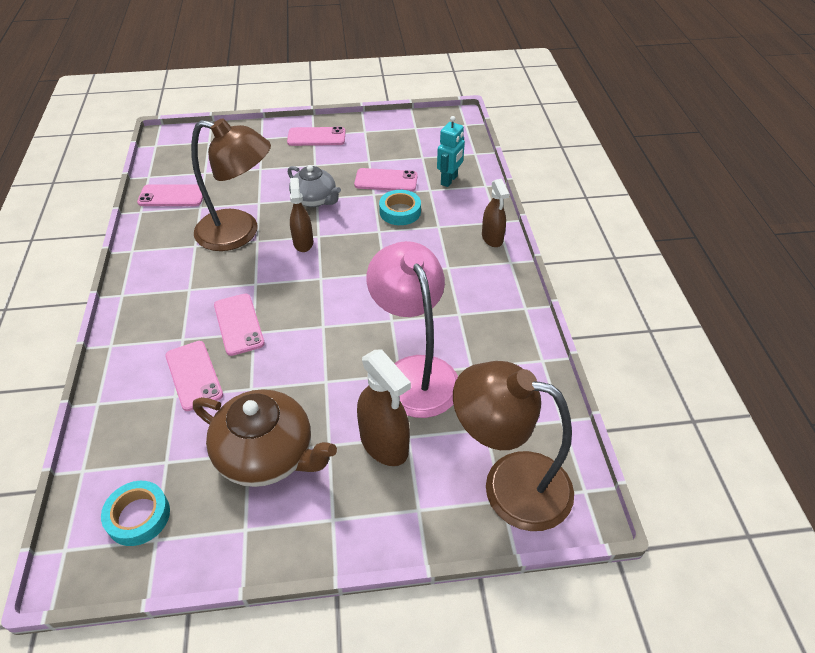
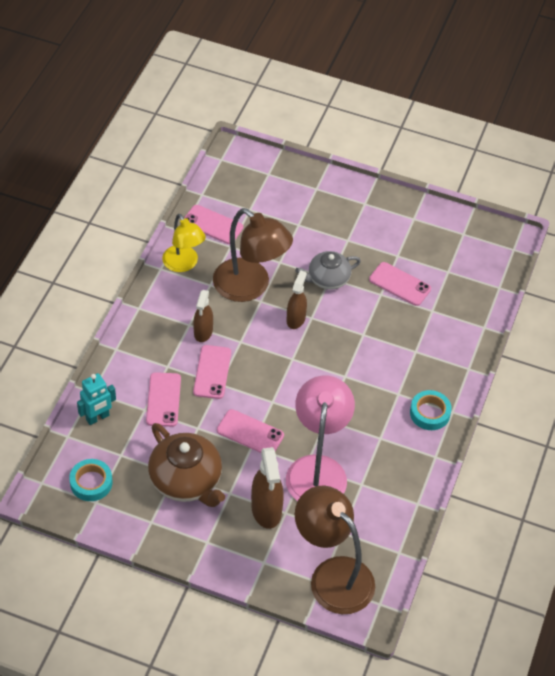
camera: 25 degrees right, 5 degrees up
pink phone [287,127,346,146] -> pink phone moved to [217,409,284,453]
grey teapot [288,165,341,207] -> grey teapot turned 90 degrees clockwise [295,251,361,290]
turquoise tape [379,190,421,225] -> turquoise tape moved to [410,390,452,430]
turquoise robot [437,116,465,187] -> turquoise robot moved to [77,373,116,425]
brown spray bottle [482,179,509,247] -> brown spray bottle moved to [193,290,213,342]
none -> yellow lamp [162,214,206,272]

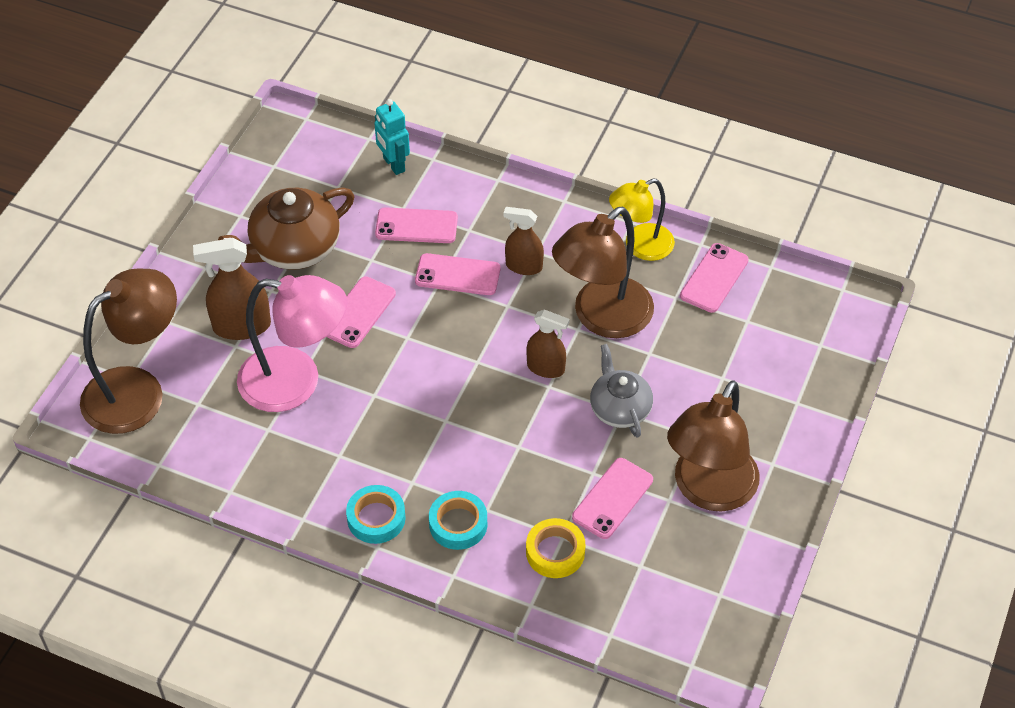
camera: 95 degrees right, 0 degrees up
turquoise tape [69,459,112,501] -> turquoise tape moved to [429,491,487,550]
none -> yellow tape [526,518,585,578]
none -> brown lamp [667,380,759,512]

